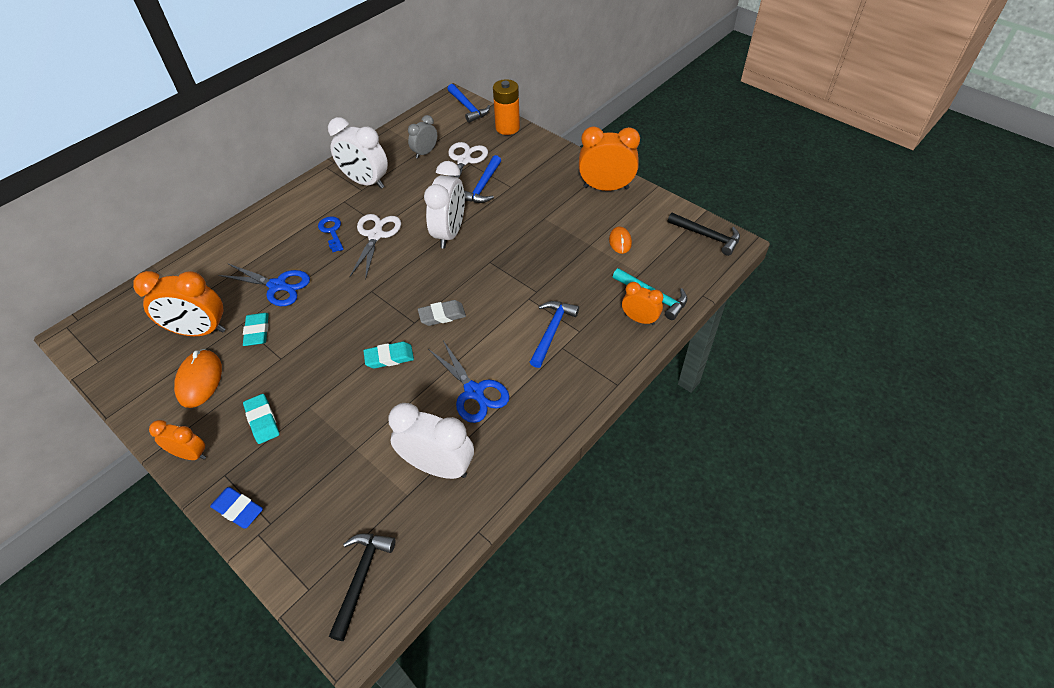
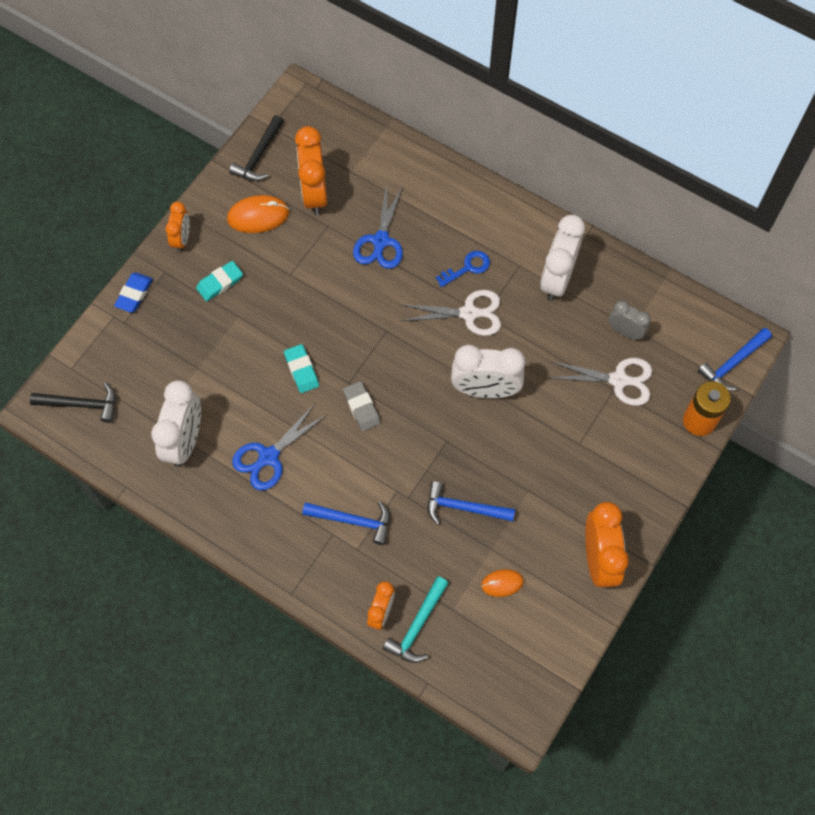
camera: 80 degrees right, 15 degrees up
turquoise eraser [243,313,269,346] -> none
blue hammer [464,155,501,203] -> blue hammer moved to [428,481,515,525]
black hammer [668,213,740,256] -> black hammer moved to [229,115,284,181]

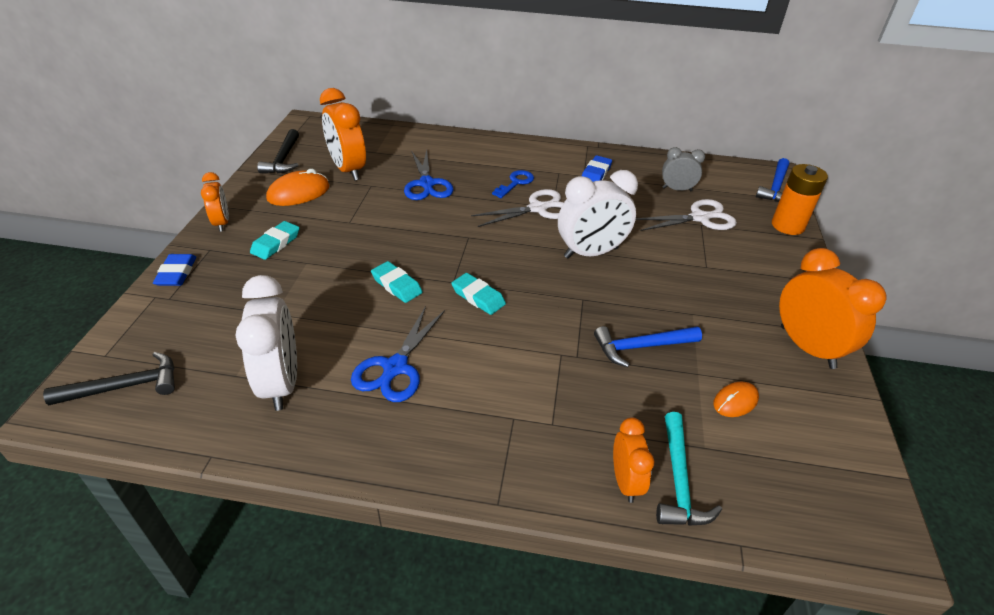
camera: 25 degrees left, 25 degrees down
blue hammer [302,501,390,545] -> none
grey eraser [343,381,380,431] -> turquoise eraser [451,273,506,315]
white clock [540,215,585,301] -> blue eraser [582,155,612,182]

